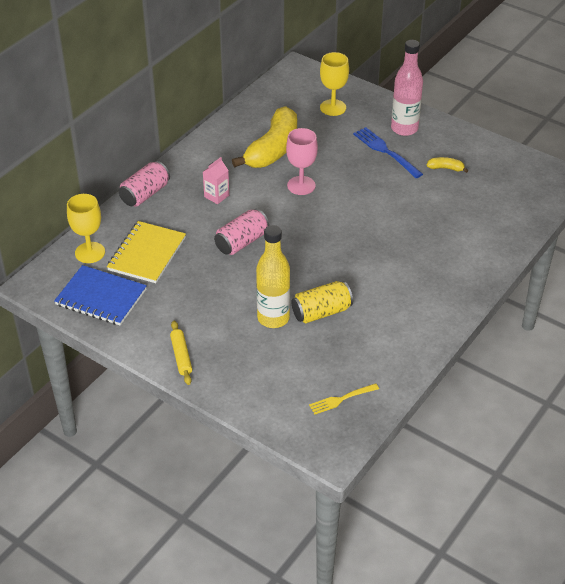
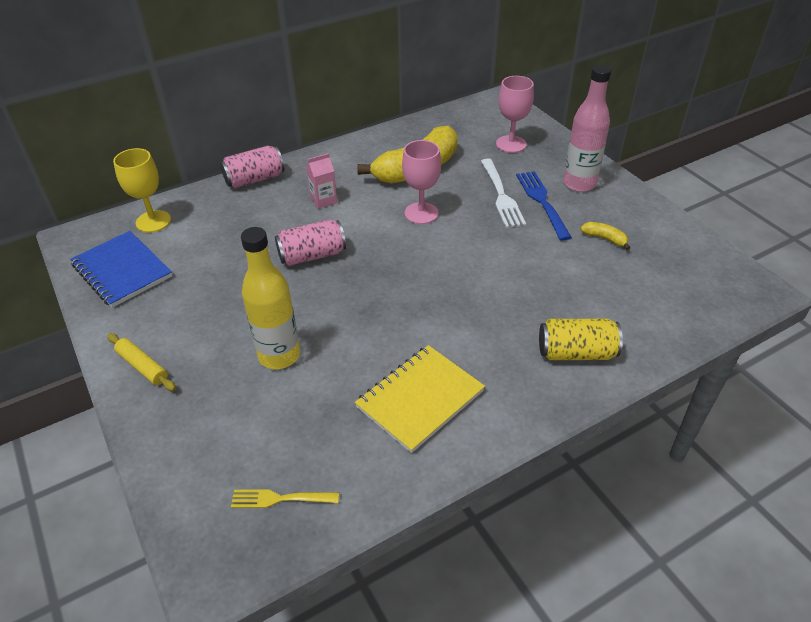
camera: 25 degrees right, 0 degrees up
yellow notebook [107,221,186,283] -> yellow notebook moved to [355,345,485,453]
yellow rolling pin [170,321,192,385] -> yellow rolling pin turned 60 degrees counterclockwise [108,333,176,391]
yellow can [291,281,353,323] -> yellow can moved to [539,318,623,360]
yellow goblet [320,52,349,116] -> pink goblet [496,76,534,153]
none -> white fork [481,159,526,228]

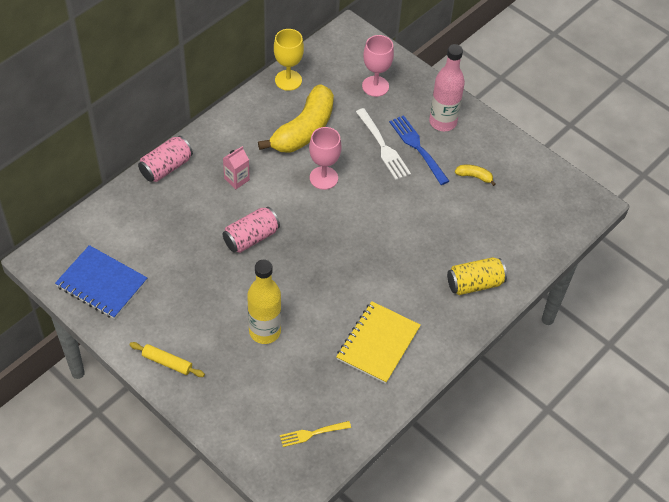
camera: 20 degrees left, 10 degrees up
yellow goblet [113,148,171,232] -> yellow goblet moved to [274,29,304,91]

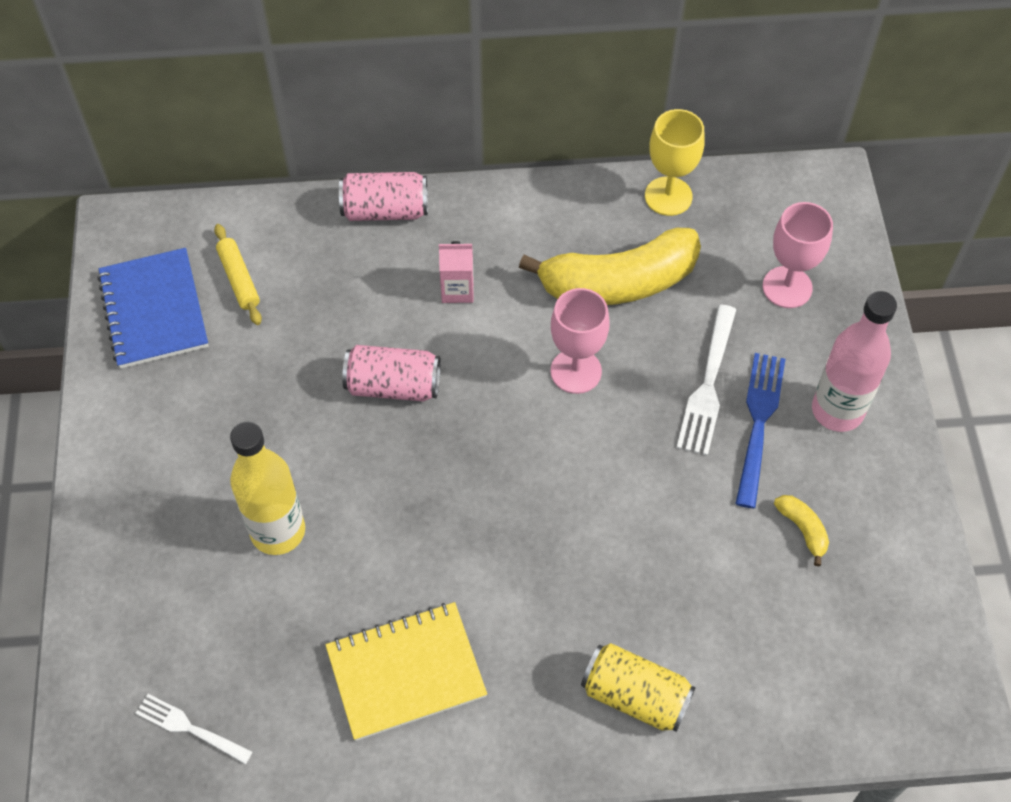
camera: 45 degrees right, 5 degrees up
yellow rolling pin [129,342,205,377] -> yellow rolling pin moved to [214,224,262,325]
yellow fork [280,421,351,447] -> white fork [136,694,253,764]

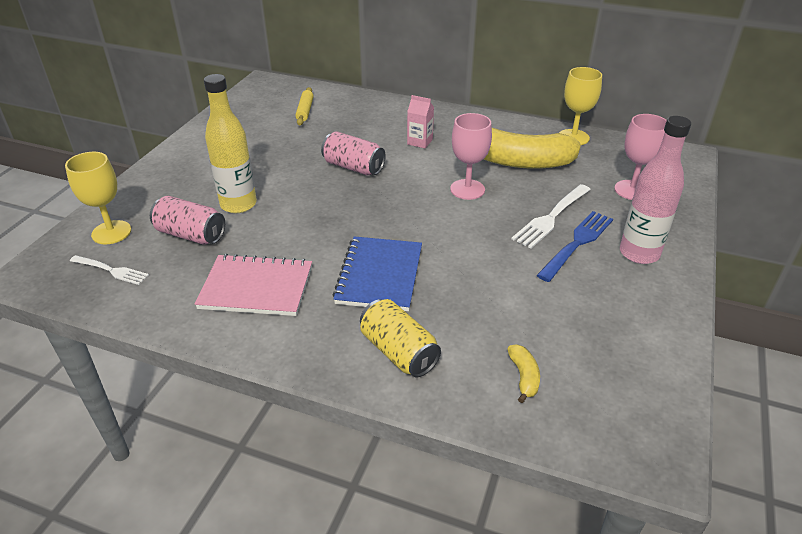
camera: 25 degrees right, 20 degrees down
blue notebook [97,248,208,369] -> blue notebook moved to [332,236,422,311]
white fork [136,694,253,764] -> white fork turned 150 degrees clockwise [70,255,149,285]
yellow notebook [325,602,487,741] -> pink notebook [195,254,312,316]
pink can [339,172,428,221] -> pink can moved to [150,196,225,245]
yellow banana [774,495,829,566] -> yellow banana moved to [507,344,540,403]
none -> yellow goblet [65,152,131,244]

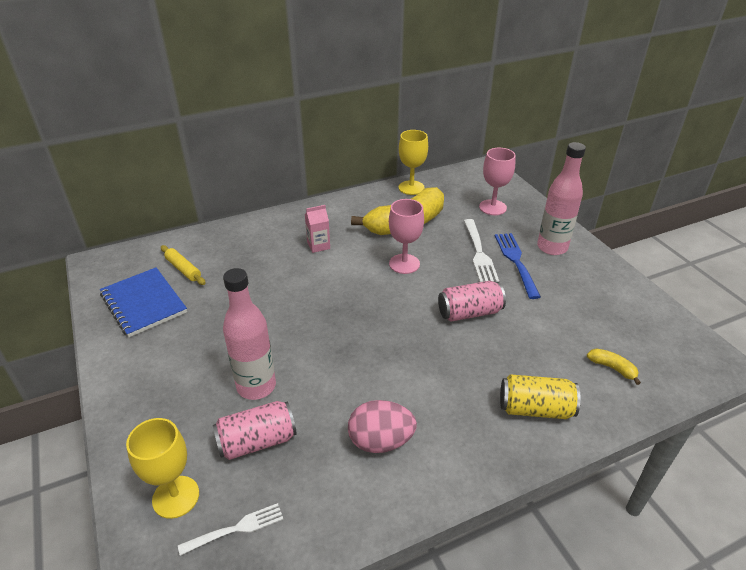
camera: 45 degrees left, 0 degrees up
pink notebook [195,254,312,316] -> pink egg [348,400,417,453]
yellow bottle [204,74,257,213] -> pink bottle [223,268,276,400]
pink can [321,131,386,175] -> pink can moved to [438,281,506,322]
blue notebook [332,236,422,311] -> blue notebook moved to [100,267,187,337]

